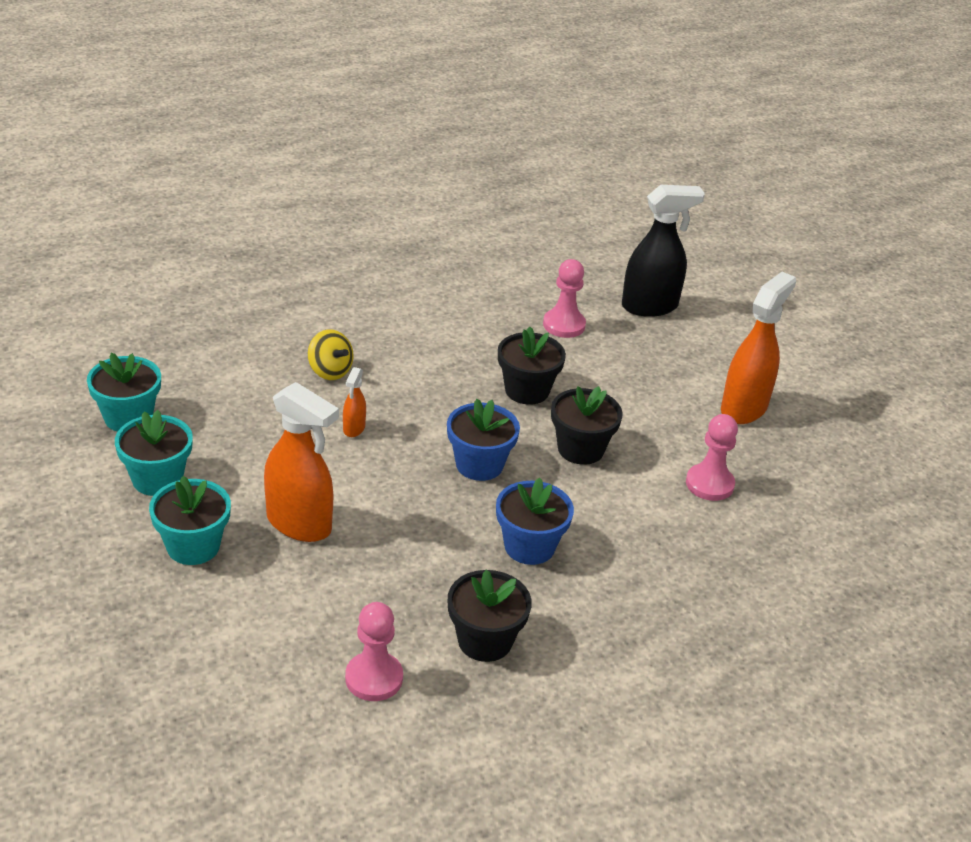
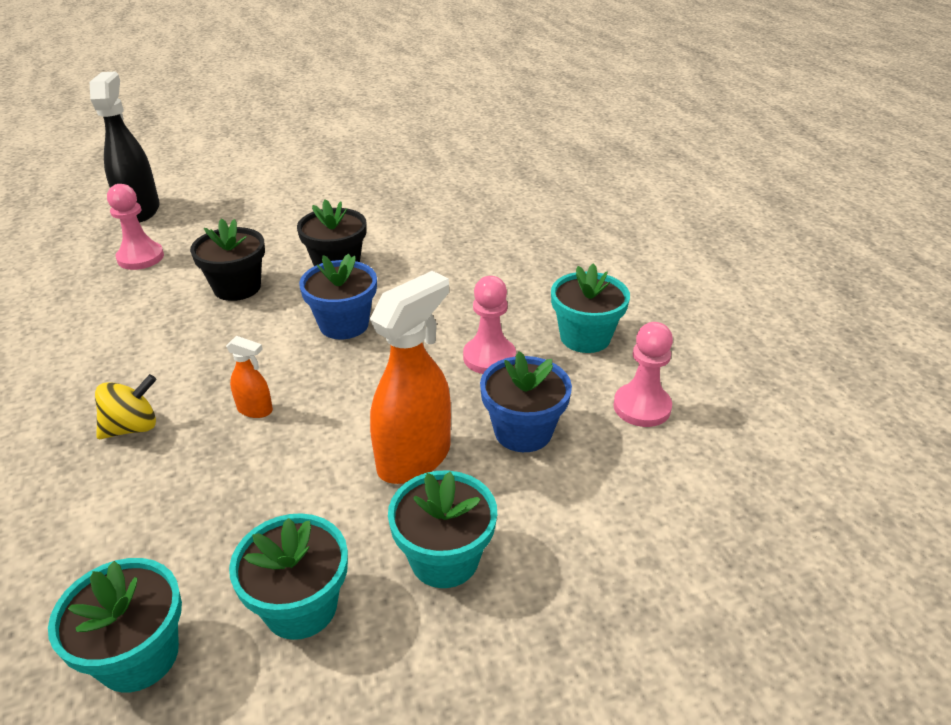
camera: 80 degrees left, 0 degrees up
black flower pot [448,570,532,662] -> turquoise flower pot [551,264,630,353]
blue flower pot [496,477,574,565] -> blue flower pot moved to [480,351,572,452]
pink pawn [686,414,738,501] -> pink pawn moved to [463,276,516,374]
orange spray bottle [721,272,796,424] -> none

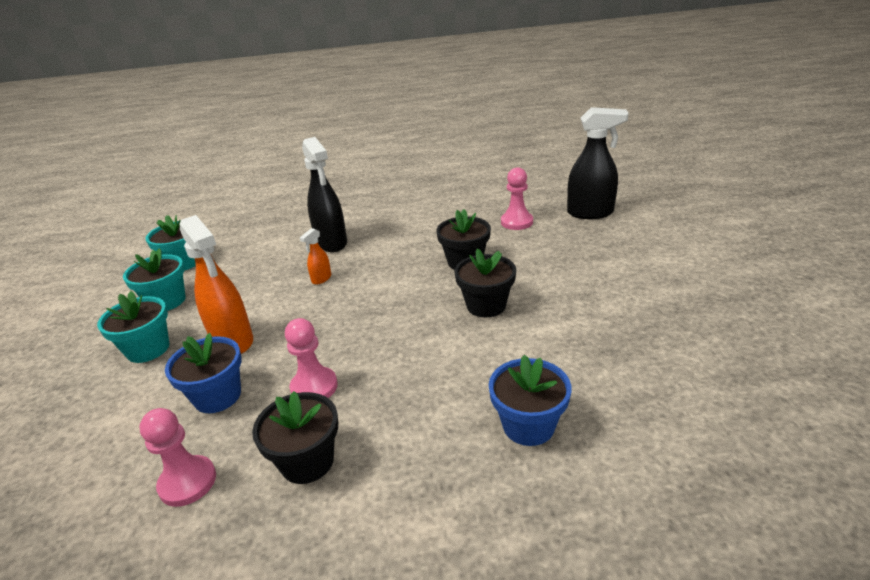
camera: 105 degrees right, 5 degrees down
yellow spinning top [95,374,157,439] -> black spray bottle [302,137,347,252]
blue flower pot [299,254,377,339] -> blue flower pot moved to [489,355,571,446]
turquoise flower pot [551,264,630,353] -> black flower pot [252,391,338,484]

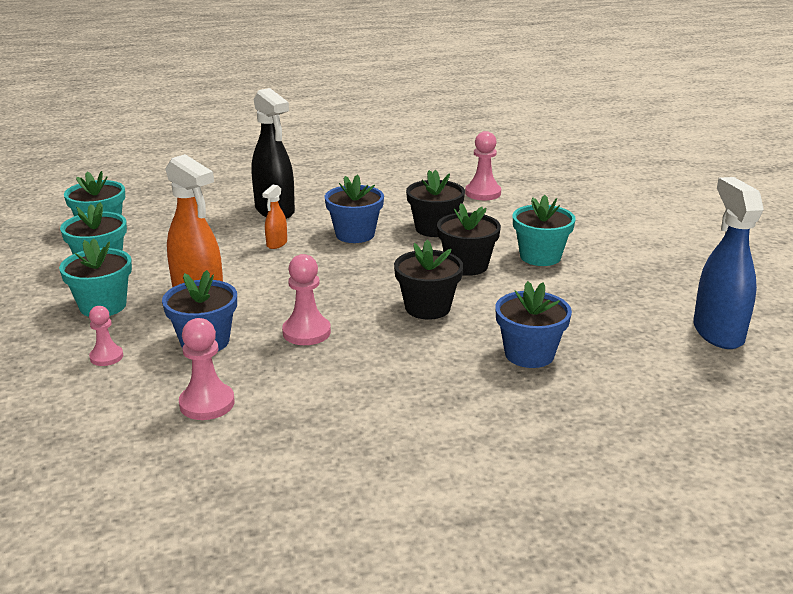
camera: 10 degrees left, 5 degrees down
black flower pot [252,391,338,484] -> black flower pot moved to [394,240,464,320]
black spray bottle [567,107,629,219] -> none
none -> pink pawn [89,306,123,366]
none -> blue flower pot [325,175,384,243]
none -> turquoise flower pot [513,195,576,266]
none -> blue spray bottle [693,177,764,349]

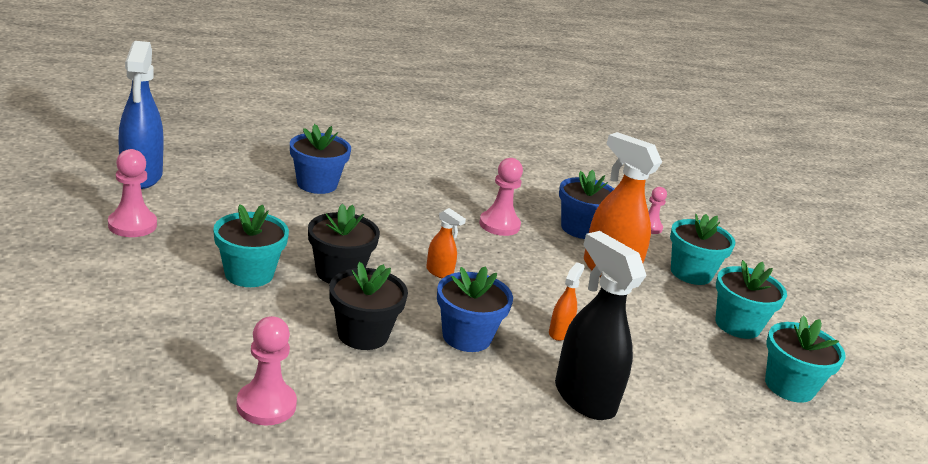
camera: 175 degrees right, 0 degrees up
pink pawn [179,318,235,420] -> pink pawn moved to [108,149,157,237]
black flower pot [394,240,464,320] -> none
none -> orange spray bottle [426,208,466,279]

